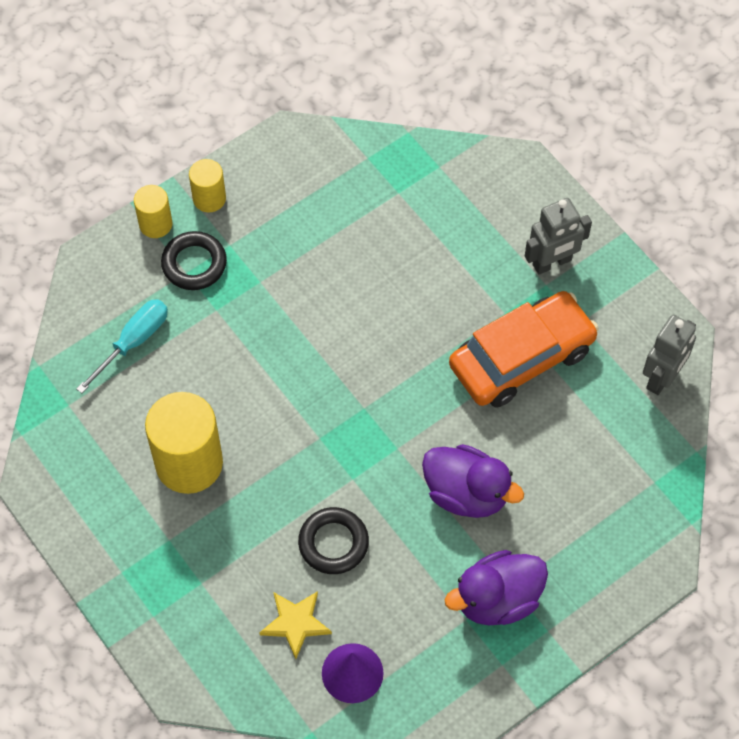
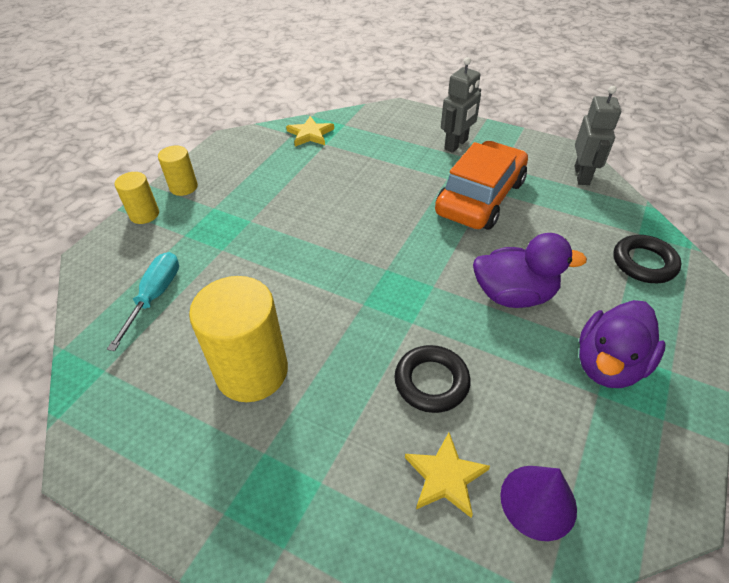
camera: 25 degrees left, 15 degrees down
black ring [161,231,227,290] -> black ring moved to [613,235,681,283]
none -> yellow star [286,116,334,147]

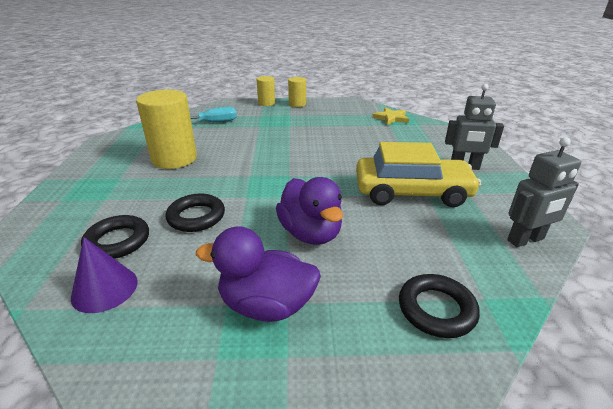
camera: 60 degrees right, 15 degrees down
yellow star [405,432,490,518] -> black ring [81,215,149,259]
orange car [435,141,528,230] -> yellow car [356,142,481,207]

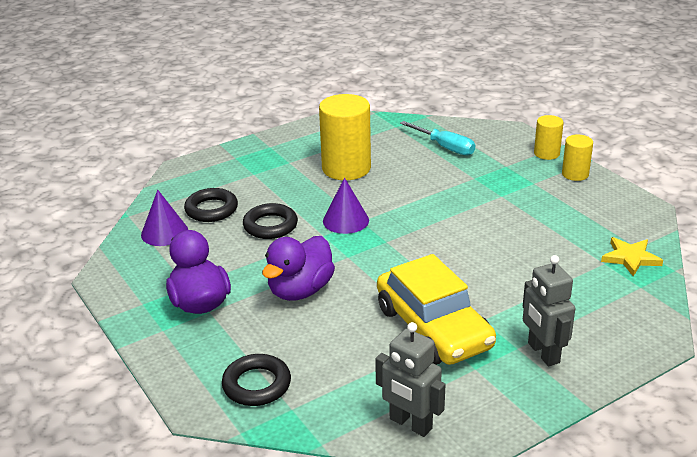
camera: 60 degrees right, 0 degrees up
none -> purple cone [323,178,369,234]

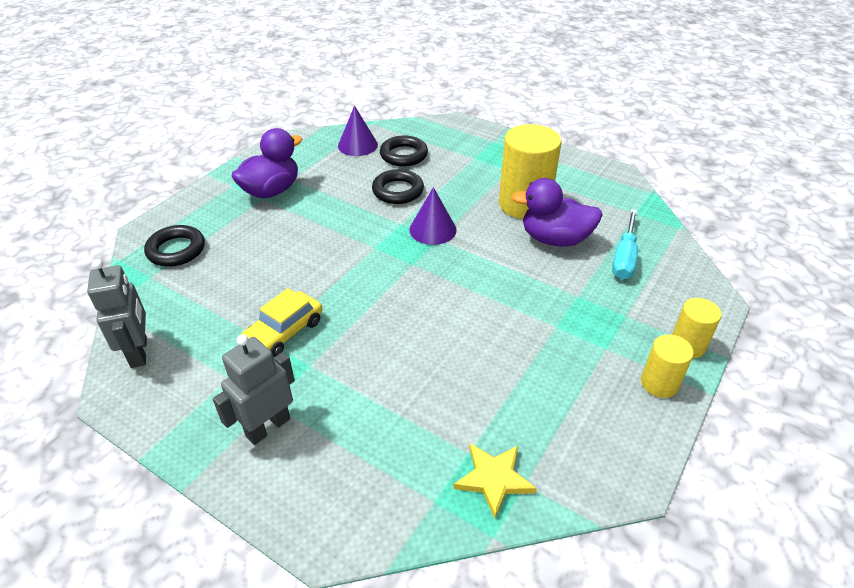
camera: 65 degrees right, 10 degrees up
purple duck [262,236,335,301] -> purple duck moved to [511,178,603,247]
grey robot [375,322,445,437] -> grey robot turned 150 degrees clockwise [87,259,147,368]
yellow car [377,254,496,365] -> yellow car [240,288,322,357], size x0.58

